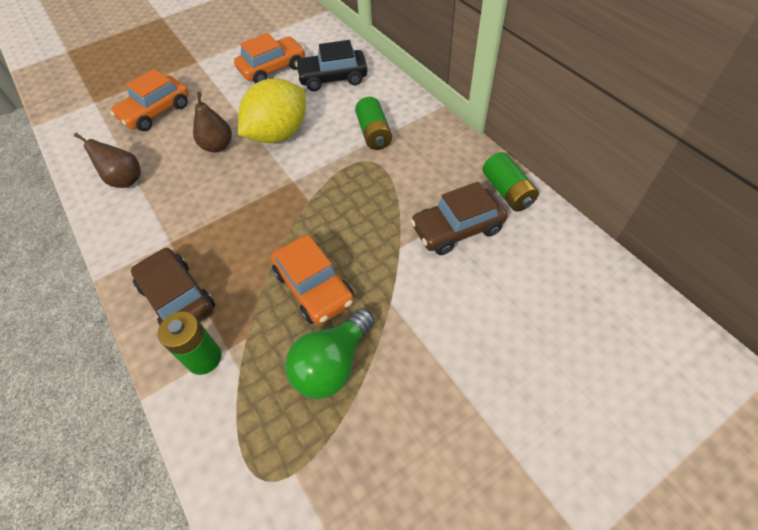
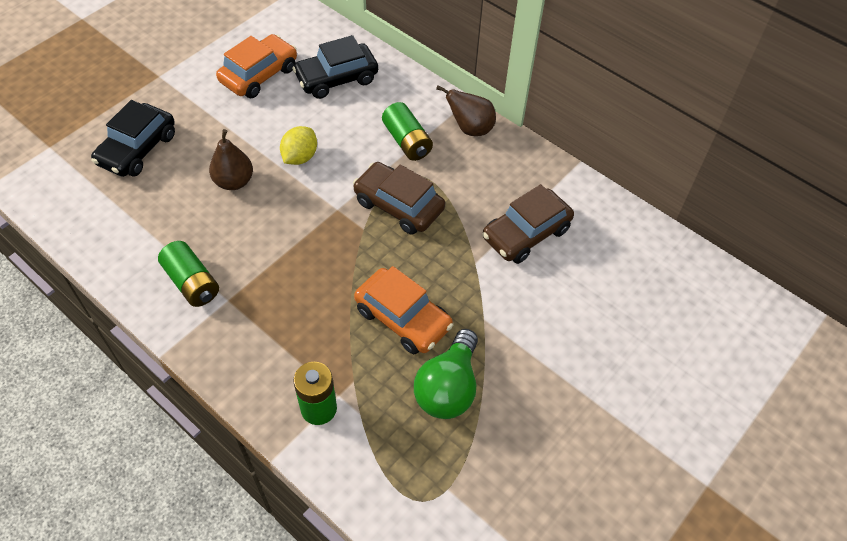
camera: 20 degrees left, 0 degrees up
brown pear [74,133,141,188] -> brown pear moved to [436,85,496,136]
orange car [110,69,189,131] -> black car [91,100,175,177]
brown car [131,248,215,326] -> brown car moved to [353,162,445,235]
yellow lemon [238,79,306,143] -> yellow lemon [280,126,317,165], size x0.54
green battery [482,152,539,211] -> green battery moved to [158,241,219,307]

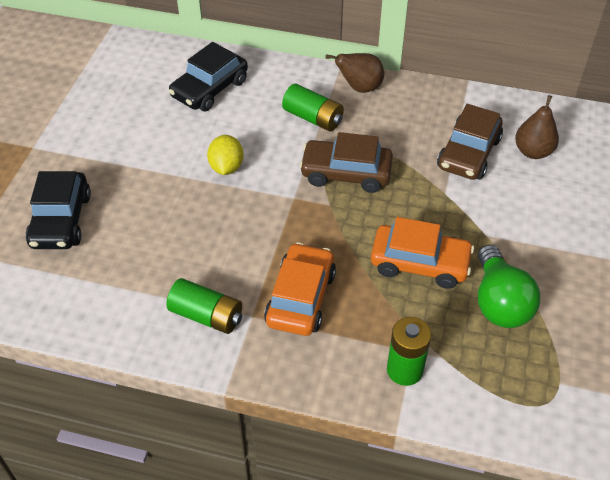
camera: 25 degrees left, 5 degrees down
brown pear [209,129,253,190] -> brown pear moved to [515,95,559,159]
orange car [216,34,297,98] -> orange car moved to [264,242,336,336]

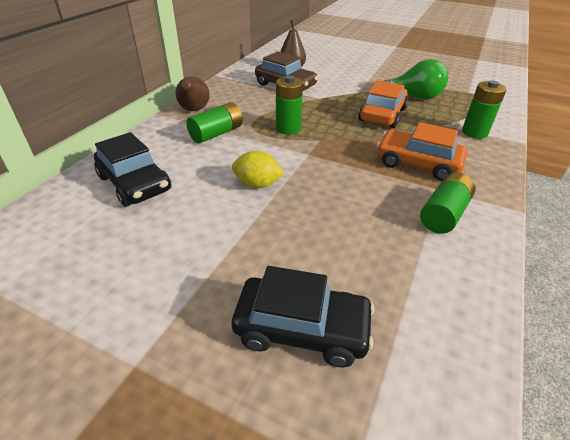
camera: 80 degrees left, 10 degrees down
brown car [299,132,393,193] -> green battery [276,75,303,134]

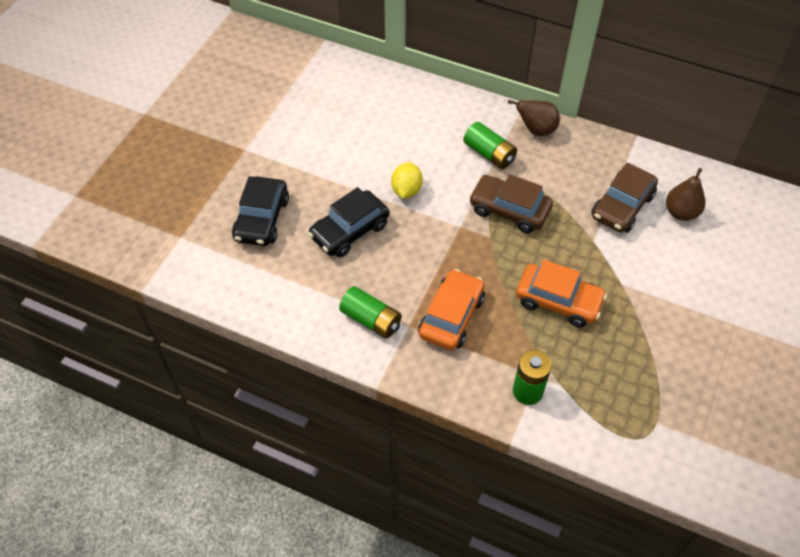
camera: 90 degrees right, 15 degrees up
black car [94,132,172,207] -> black car moved to [308,187,389,257]
green battery [276,75,303,134] -> brown car [469,174,553,233]
green light bulb [384,59,448,99] -> none

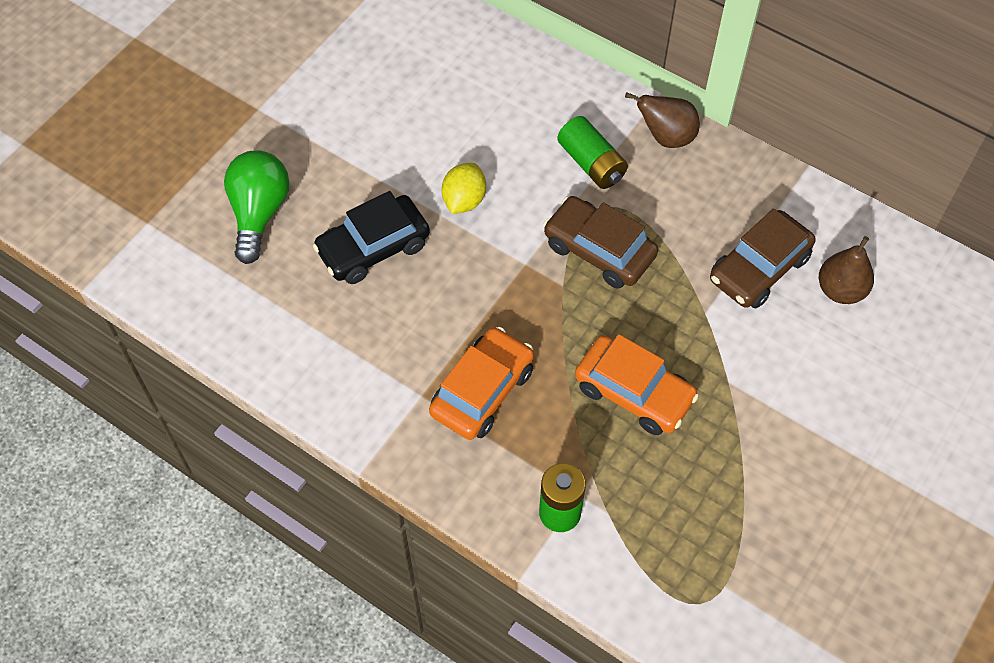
camera: 10 degrees right, 5 degrees up
black car [232,176,289,246] -> green light bulb [224,150,290,264]
green battery [339,286,402,339] -> none

